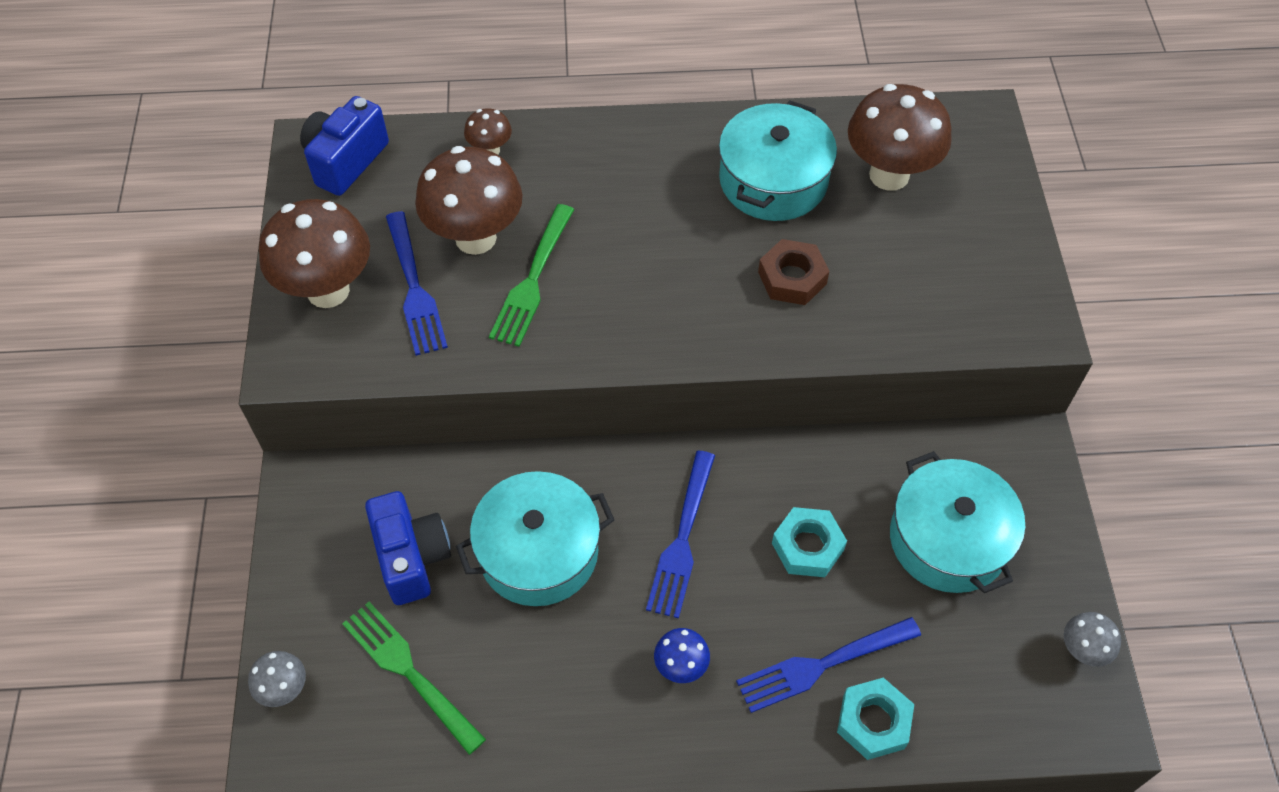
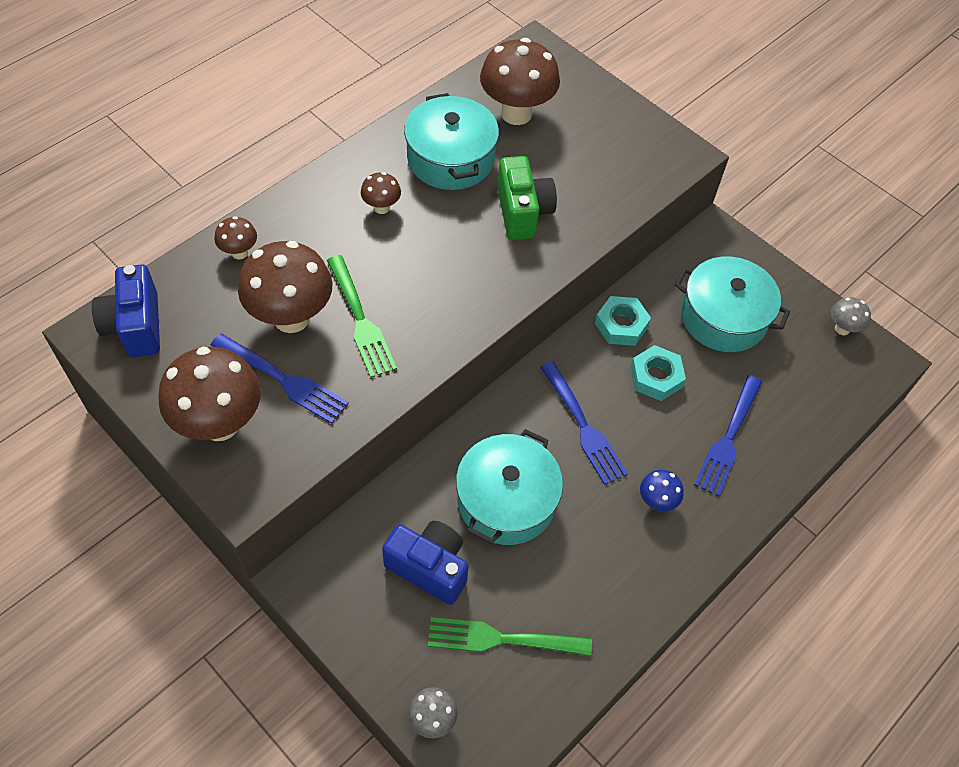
camera: 45 degrees left, 0 degrees up
brown nut [758,239,829,305] -> green camera [497,156,557,240]
turquoise nut [837,677,914,760] -> turquoise nut moved to [595,296,651,346]
none -> brown mushroom [361,172,401,214]

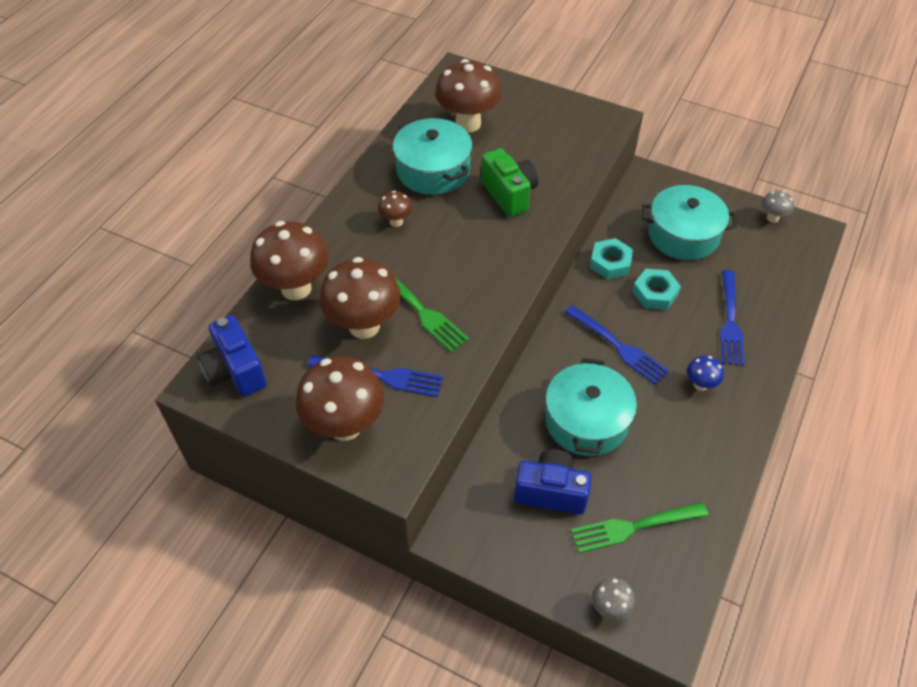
camera: 15 degrees left, 5 degrees down
brown mushroom [215,216,257,259] -> brown mushroom [250,221,329,300], size x2.09

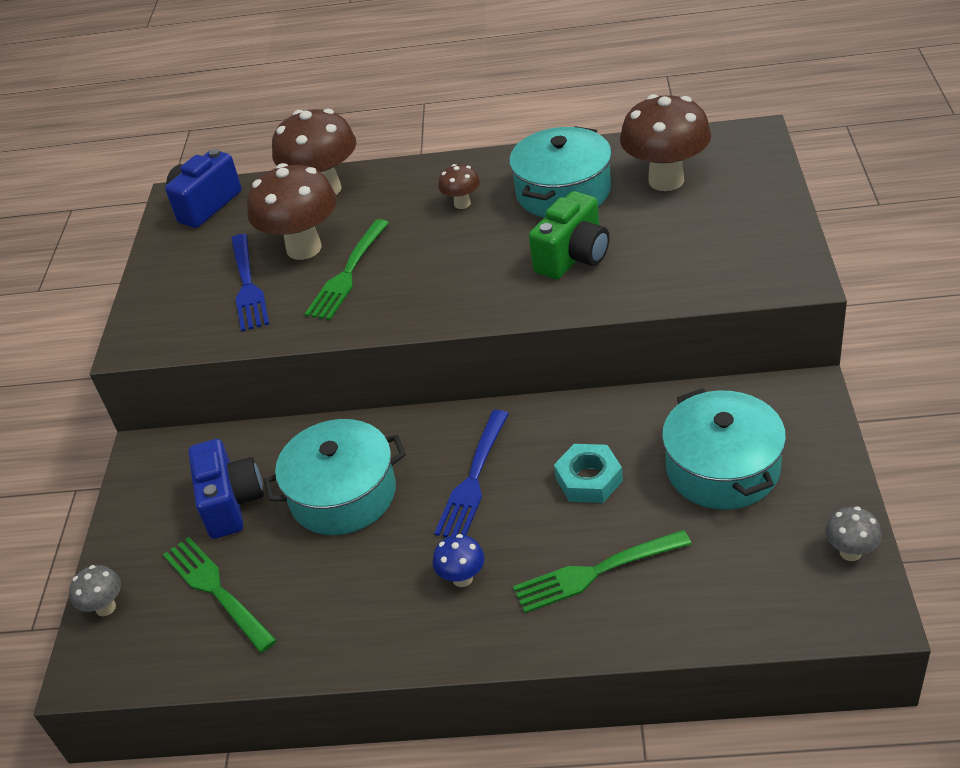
camera: 70 degrees right, 10 degrees down
brown mushroom [296,357,384,441] -> none
turquoise nut [590,238,633,280] -> none
blue fork [720,270,745,366] -> green fork [513,530,692,613]

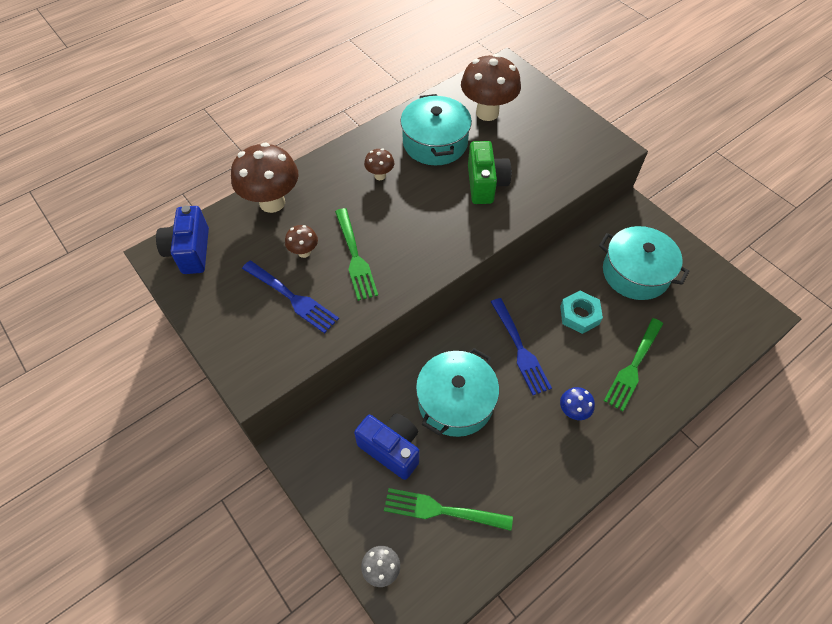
camera: 45 degrees left, 15 degrees up
brown mushroom [247,163,337,260] -> brown mushroom [285,225,318,258], size x0.48
grey mushroom [825,506,882,561] -> none

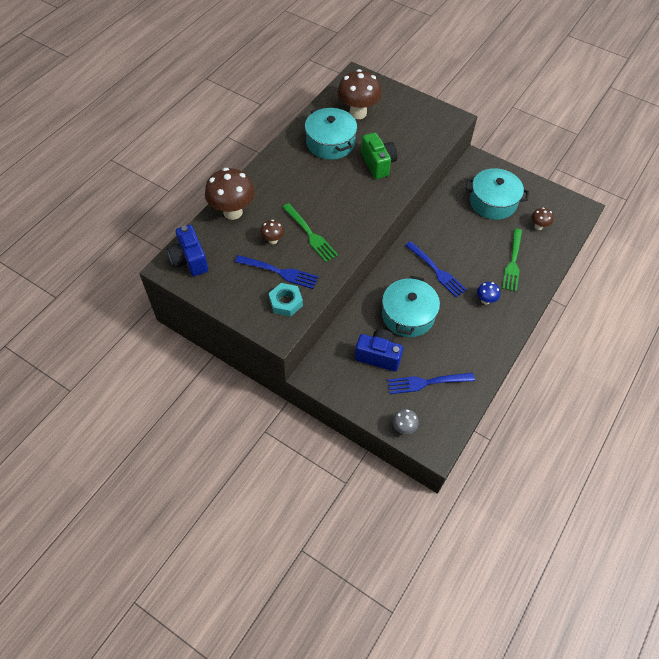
camera: 20 degrees left, 0 degrees up
brown mushroom [364,148,394,180] -> brown mushroom moved to [532,208,554,230]
green fork [384,488,513,531] -> blue fork [387,373,475,394]
turquoise nut [560,291,603,334] -> turquoise nut moved to [269,283,303,317]

